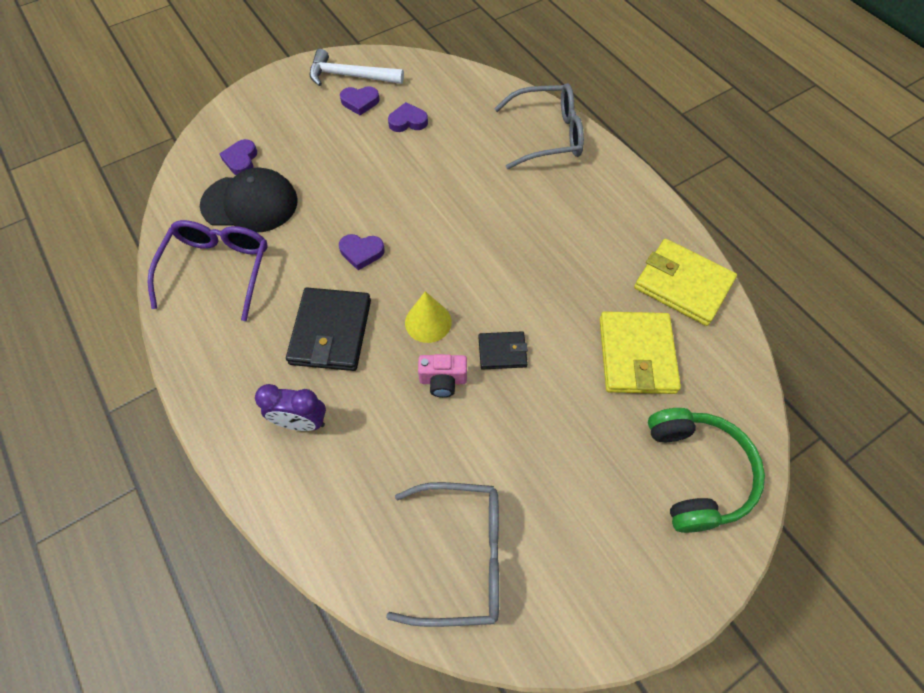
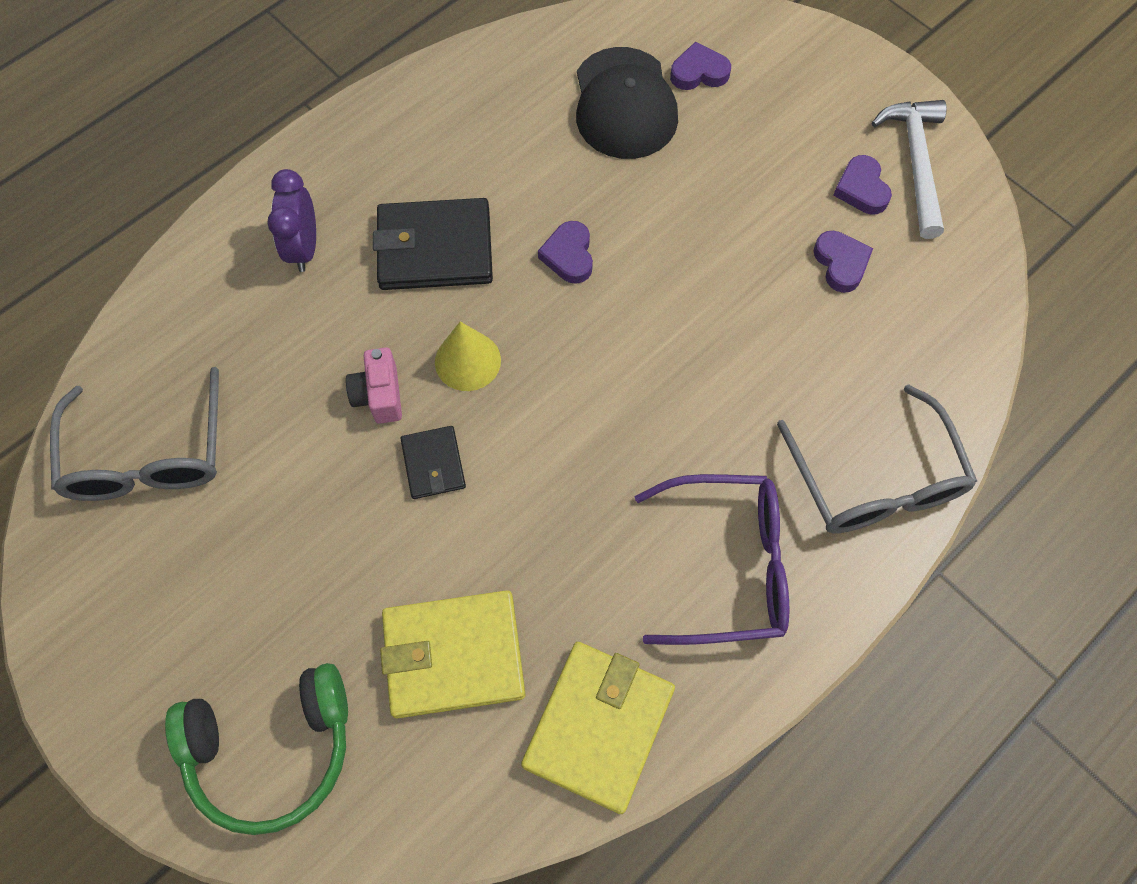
camera: 80 degrees right, 5 degrees up
purple glasses [147,220,268,321] -> purple glasses moved to [634,474,789,645]

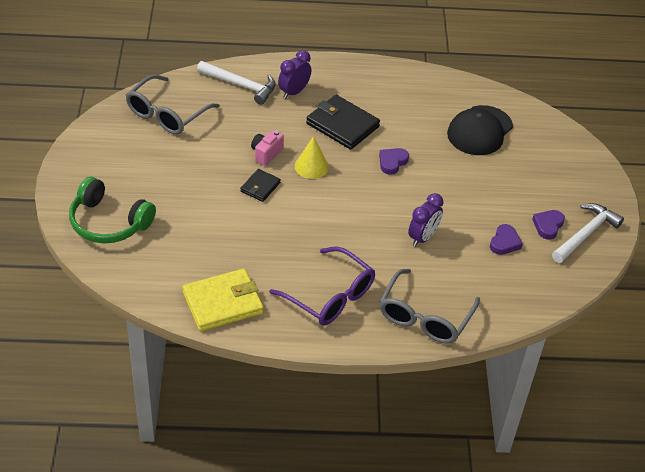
camera: 40 degrees right, 20 degrees down
yellow wallet [380,590,525,719] -> none
purple heart [670,42,731,90] -> none
none -> white hammer [197,61,276,105]
none -> purple clock [408,193,444,247]

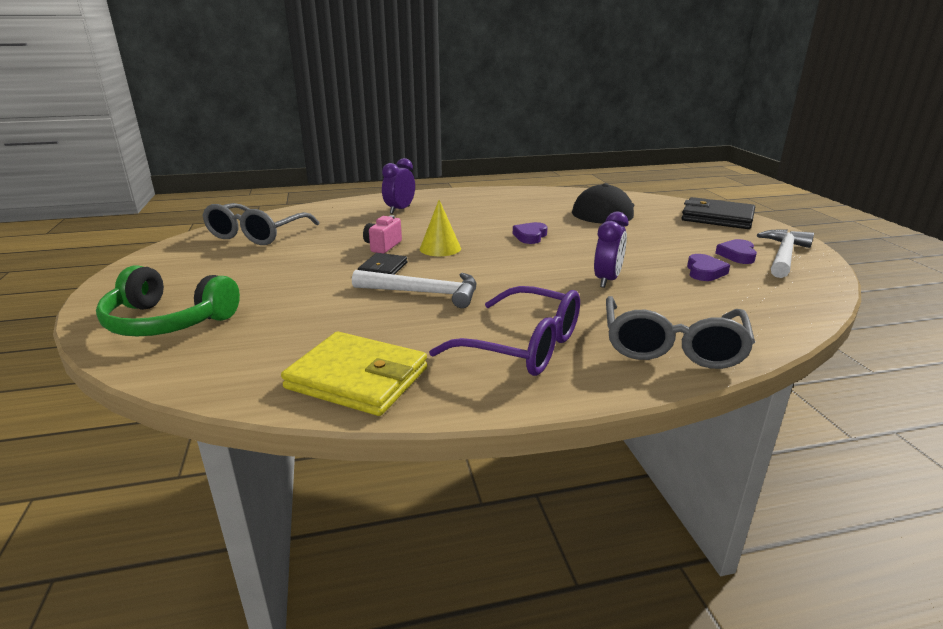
camera: 10 degrees left, 20 degrees down
yellow wallet [182,268,264,331] -> yellow wallet turned 60 degrees clockwise [281,332,427,416]
white hammer [197,61,276,105] -> white hammer moved to [352,270,476,308]
black wallet [306,95,380,150] -> black wallet moved to [681,197,755,229]

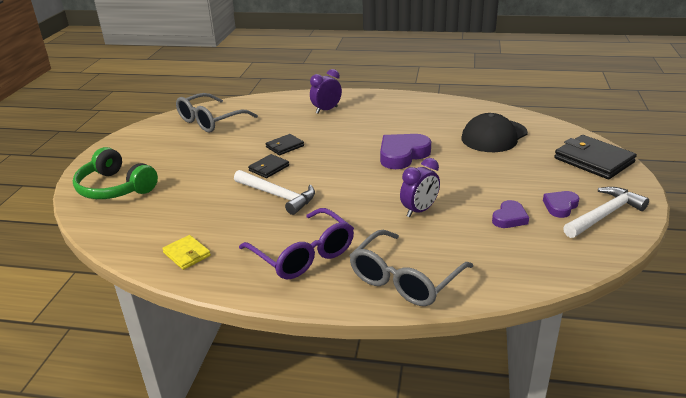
camera: 25 degrees right, 5 degrees up
yellow wallet [281,332,427,416] -> yellow wallet [162,235,211,270], size x0.54
pink camera [363,215,402,253] -> black wallet [266,134,304,155]
yellow cone [420,200,461,256] -> none
purple heart [513,222,548,244] -> purple heart [380,134,431,169], size x1.73

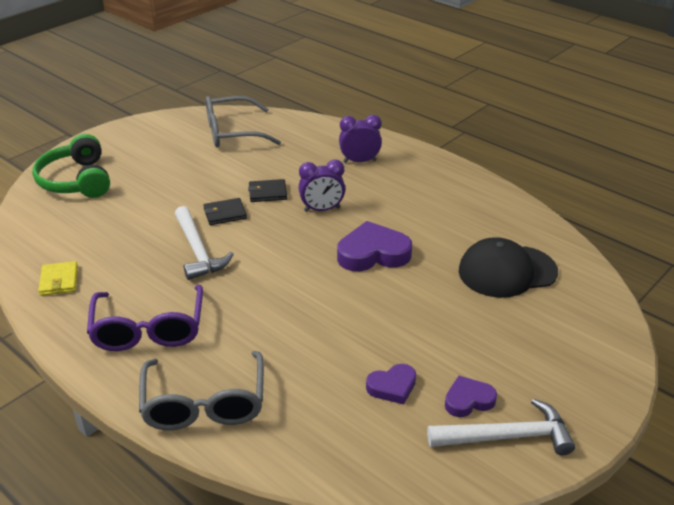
camera: 30 degrees right, 5 degrees up
grey glasses [349,230,473,306] -> grey glasses turned 75 degrees counterclockwise [139,351,264,430]
purple clock [400,158,440,217] -> purple clock moved to [299,159,345,212]
black wallet [554,135,637,179] -> none

